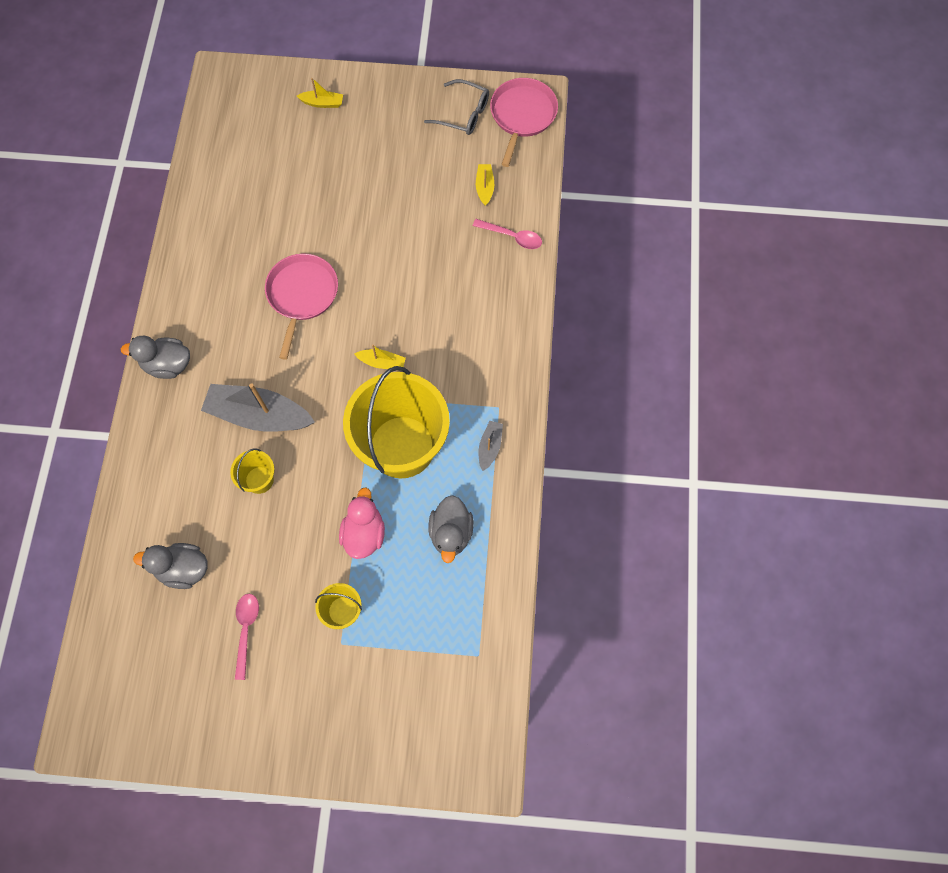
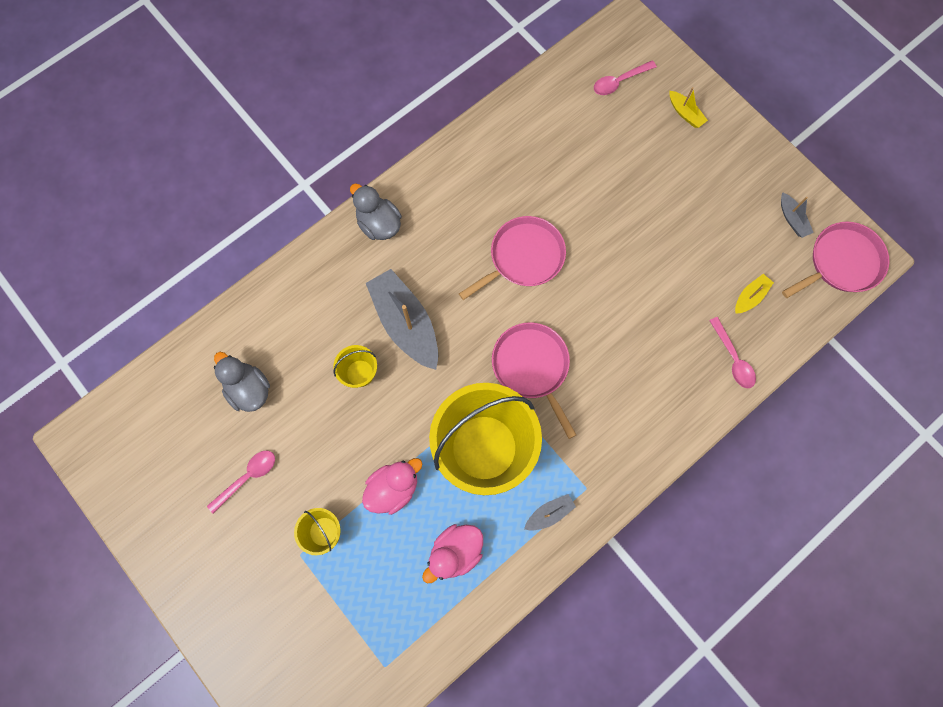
camera: 45 degrees right, 5 degrees up
yellow boat [354,345,406,369] -> pink pan [492,322,576,439]
grey glasses [424,79,489,135] -> grey boat [781,192,814,238]
grey duck [429,495,473,563] -> pink duck [422,524,483,583]
none -> pink spoon [594,60,657,95]

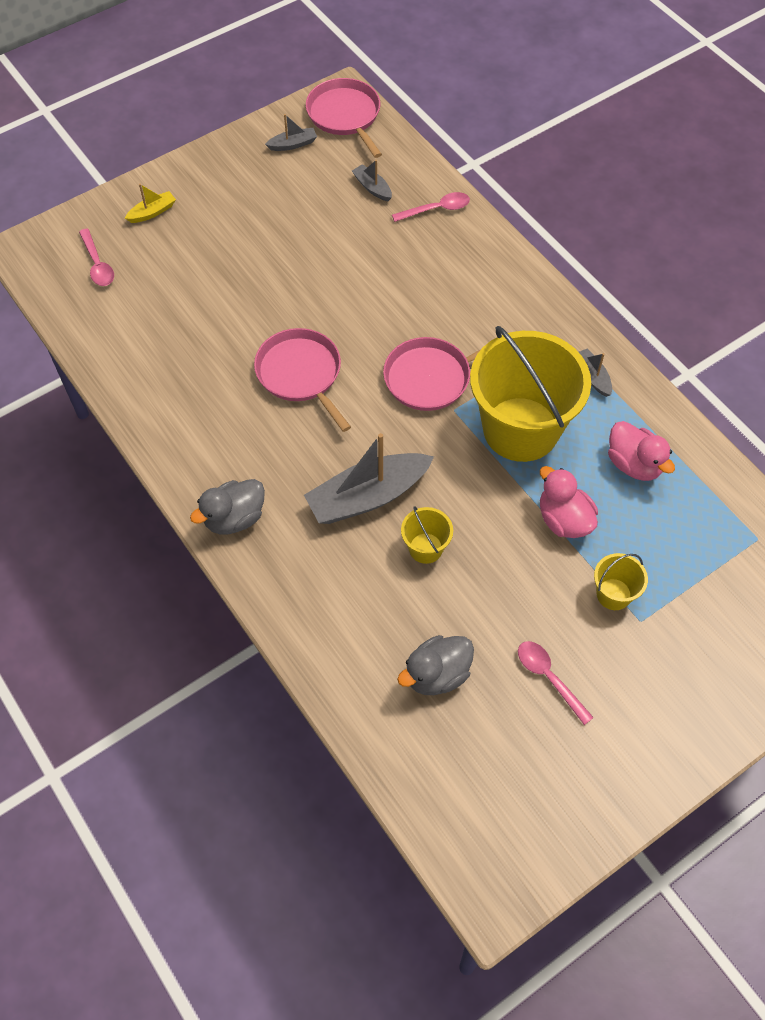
camera: 85 degrees left, 15 degrees down
yellow boat [735,274,774,314] -> grey boat [352,160,392,201]

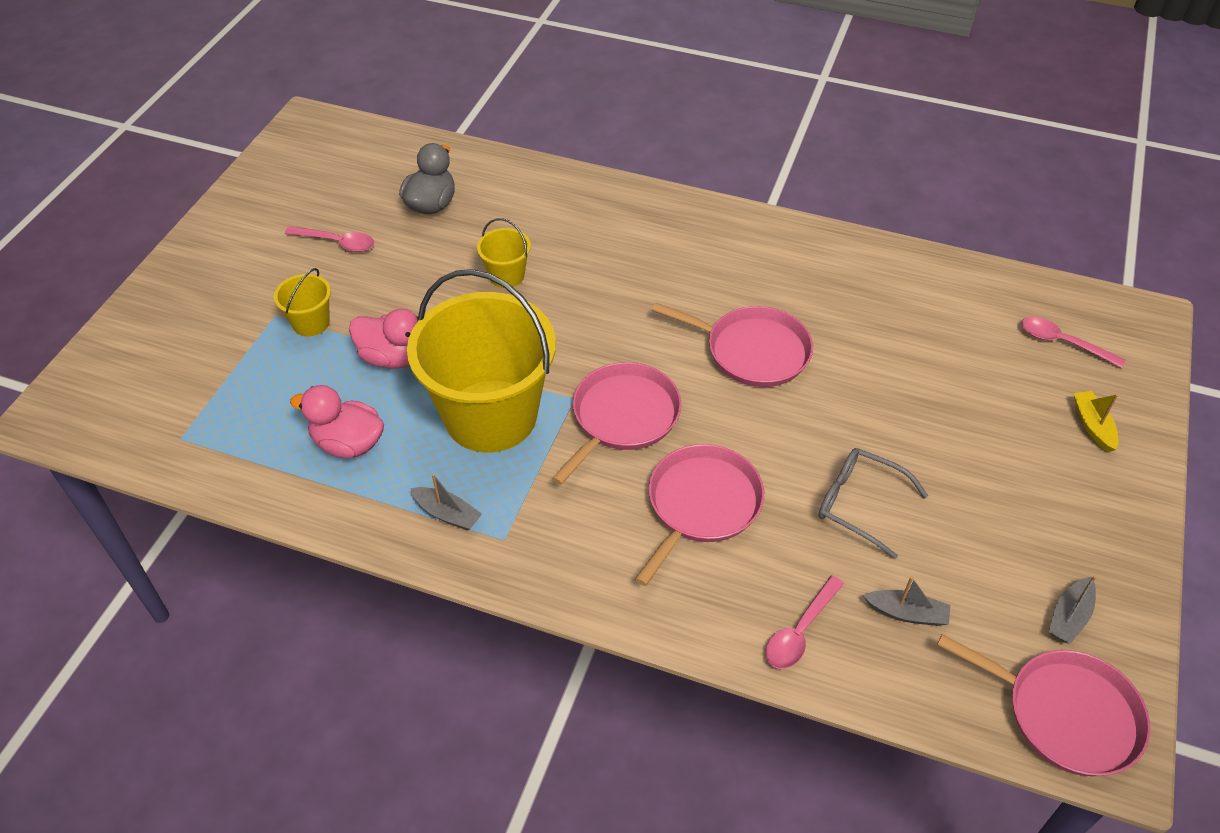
camera: 145 degrees right, 10 degrees down
yellow boat [125,184,176,223] -> yellow boat turned 150 degrees clockwise [1074,391,1119,452]
grey duck [190,479,265,534] -> none
grey boat [304,433,434,524] -> none
none -> pink pan [635,444,764,586]
none -> grey glasses [818,448,928,559]

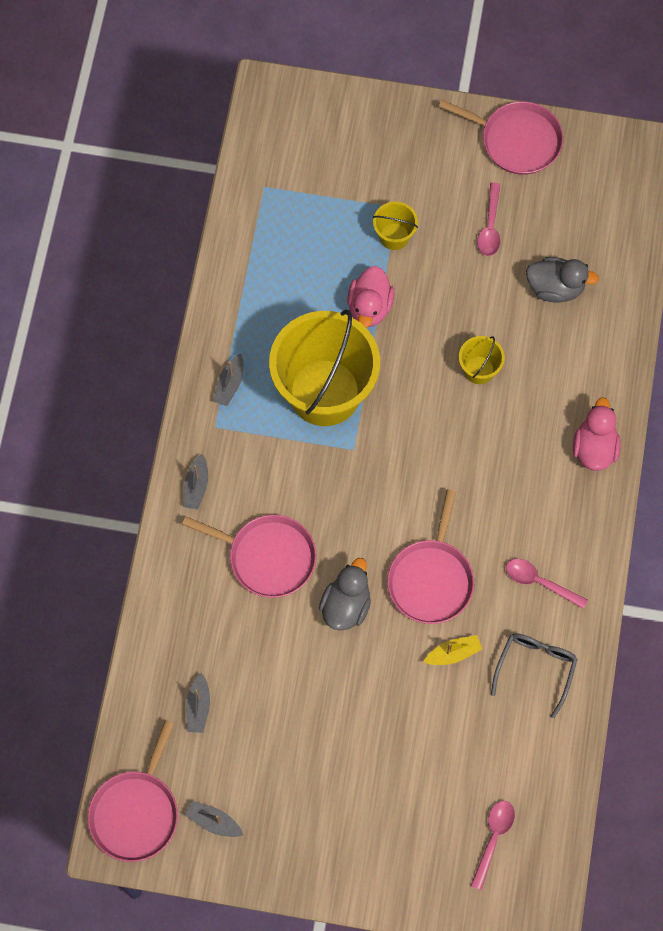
camera: 80 degrees right, 20 degrees up
pink duck [290,385,384,458] -> pink duck moved to [573,397,621,471]
pink pan [552,362,682,485] -> pink pan moved to [439,100,564,175]
pink spoon [765,575,844,669] -> pink spoon moved to [506,559,588,609]
grey glasses [818,448,928,559] -> grey glasses moved to [491,633,578,718]
yellow boat [1074,391,1119,452] -> yellow boat moved to [423,635,482,665]
none -> grey boat [183,454,208,510]
none -> grey duck [319,558,371,631]

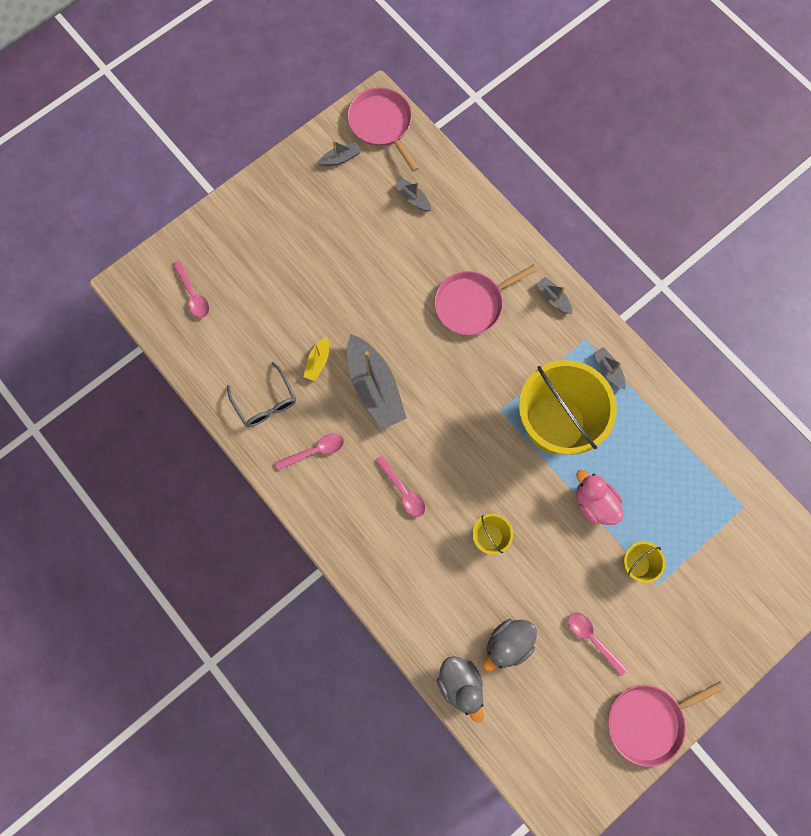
camera: 130 degrees right, 5 degrees up
grey duck [319,558,371,631] -> grey duck moved to [437,656,484,723]
pink pan [387,489,474,624] -> grey boat [347,334,407,430]
pink duck [573,397,621,471] -> none
none -> pink spoon [375,456,425,517]

